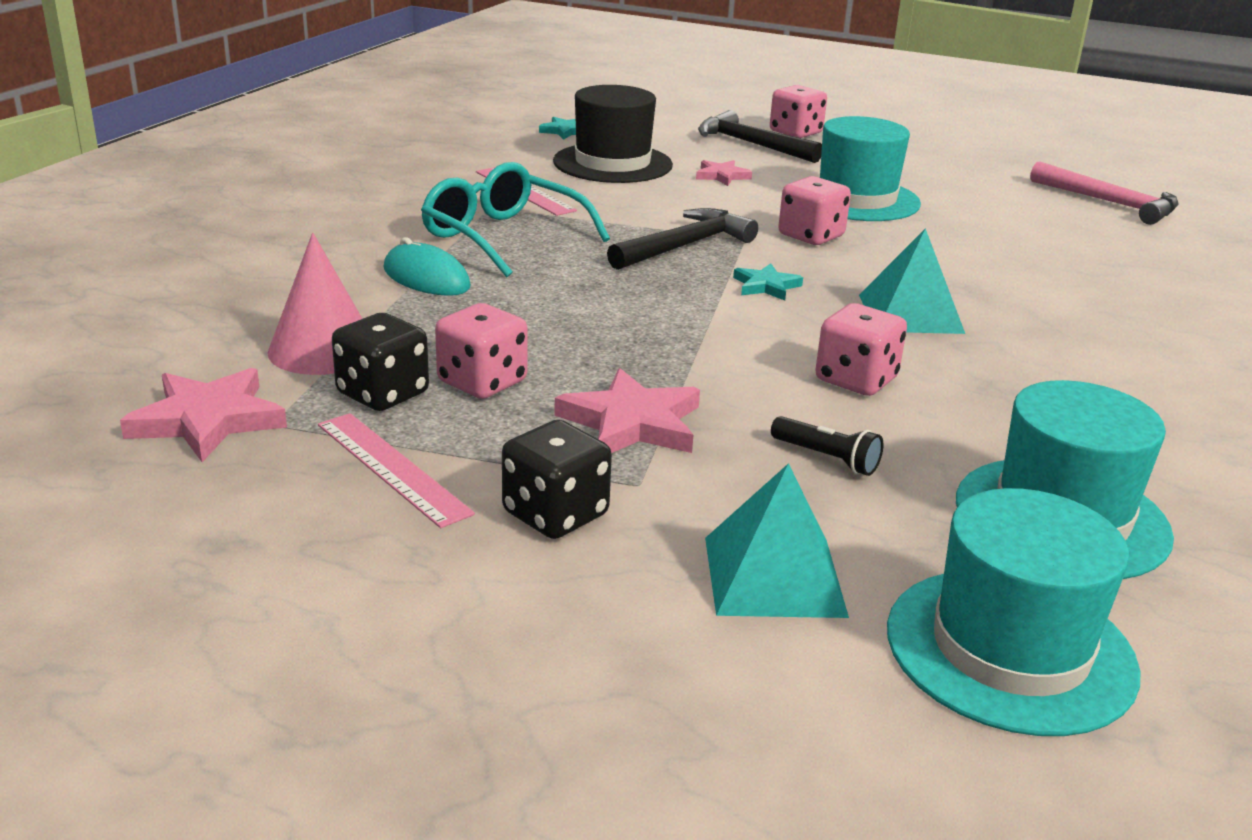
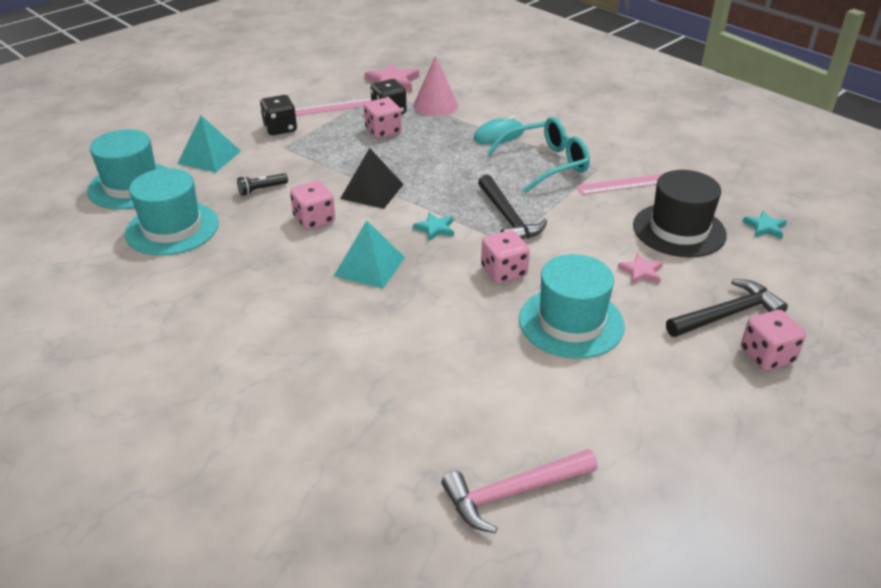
camera: 115 degrees right, 10 degrees up
pink star [554,368,700,453] -> none
none -> black pyramid [340,148,404,209]

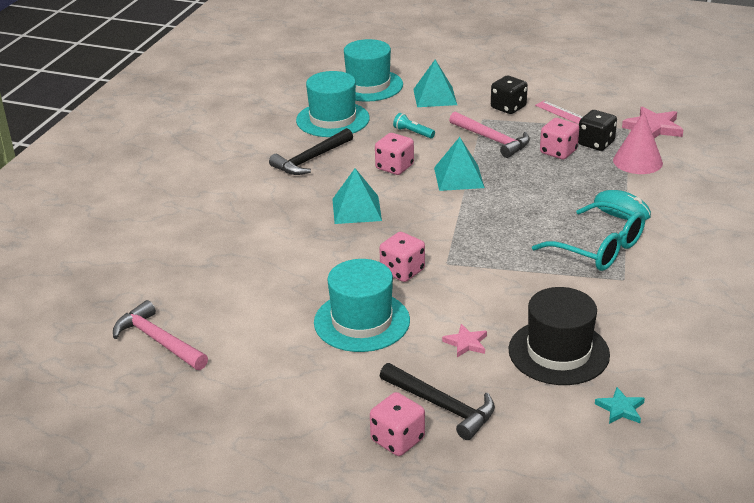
camera: 65 degrees right, 5 degrees down
black flashlight [237,173,288,196] -> turquoise flashlight [393,113,435,138]
black pyramid [340,148,404,209] -> turquoise pyramid [434,137,485,191]
turquoise star [413,212,454,241] -> none
black hammer [478,174,547,239] -> black hammer moved to [269,128,353,175]
pink ruler [576,174,663,195] -> none
none -> pink hammer [449,112,530,158]

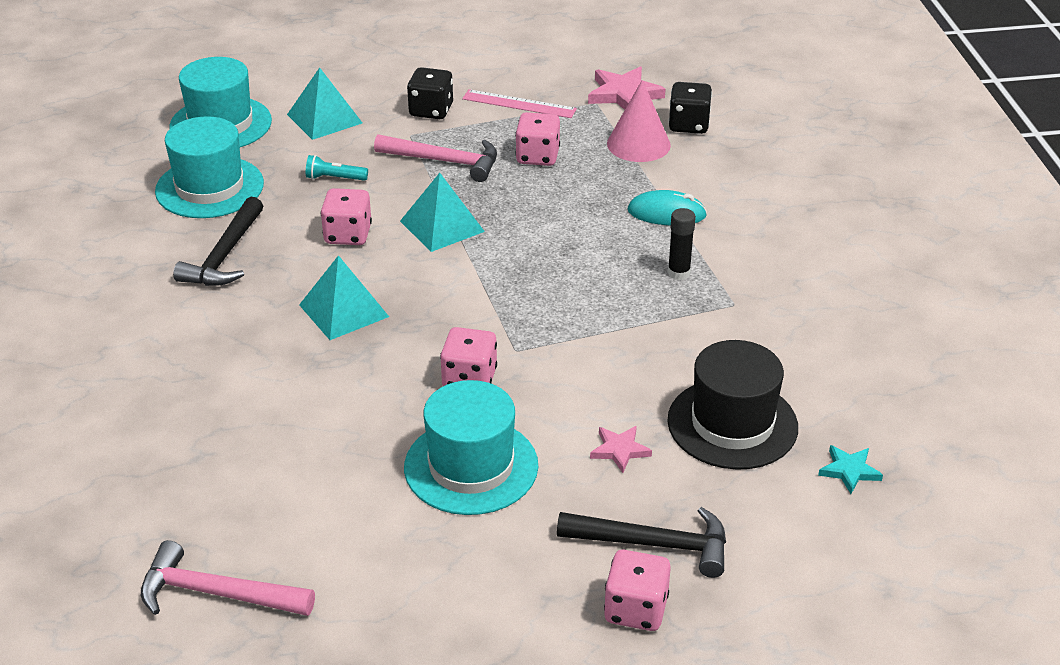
camera: 30 degrees left, 5 degrees up
turquoise glasses [532,201,645,271] -> black glue stick [668,208,696,280]
black dice [578,110,617,151] -> black dice moved to [668,82,712,134]

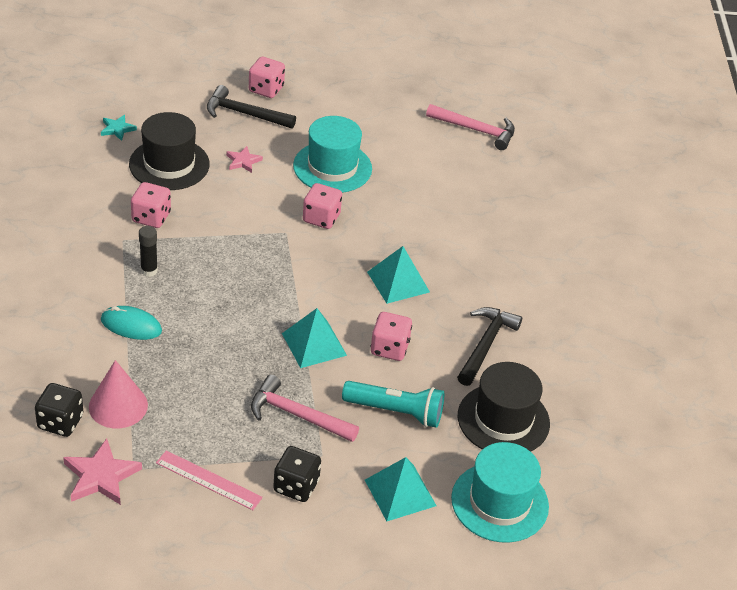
camera: 175 degrees left, 5 degrees up
turquoise hat [155,116,264,218] -> black hat [458,362,550,452]
turquoise flashlight [306,155,368,181] -> turquoise flashlight [342,381,444,428], size x1.88
pink dice [515,112,560,166] -> pink dice moved to [131,182,171,228]

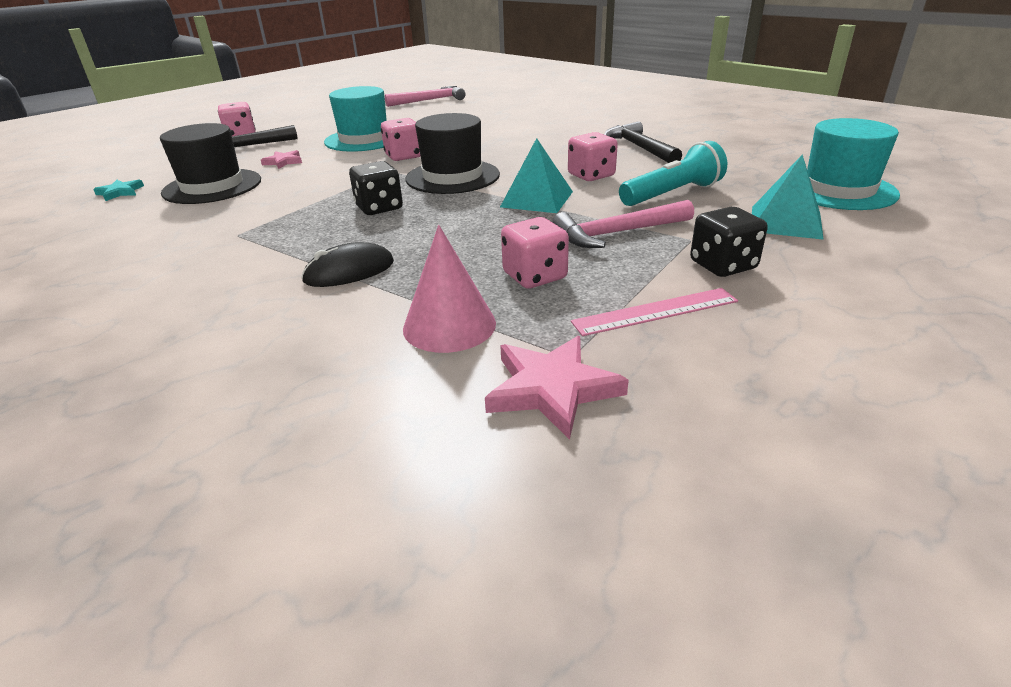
camera: 40 degrees left, 10 degrees down
black dice [35,383,83,437] -> black dice moved to [349,161,403,215]
turquoise mouse [101,306,162,340] -> black mouse [301,242,394,287]
pink dice [131,182,171,228] -> pink dice moved to [501,217,569,289]
black glue stick [139,226,158,277] -> none
turquoise pyramid [367,246,430,304] -> none
black hat [458,362,550,452] -> black hat moved to [405,113,500,194]

